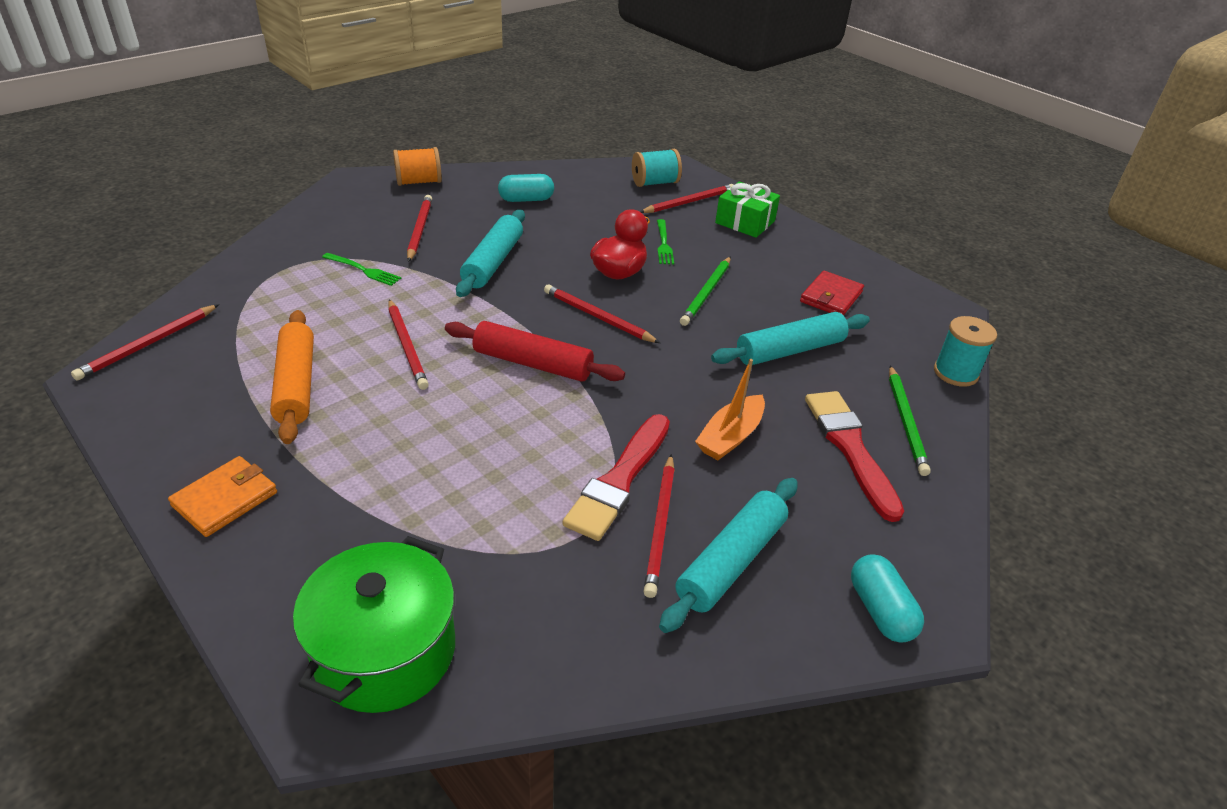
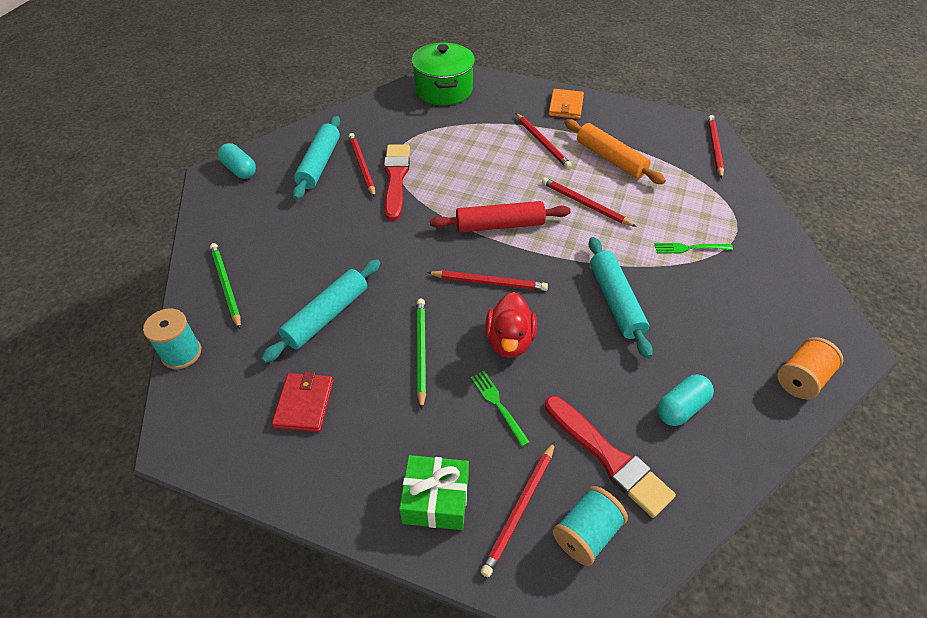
camera: 155 degrees right, 10 degrees up
red pencil [407,195,432,262] -> red pencil moved to [515,113,572,169]
orange boat [695,359,765,460] -> none
red brush [805,391,904,522] -> red brush moved to [545,396,676,518]

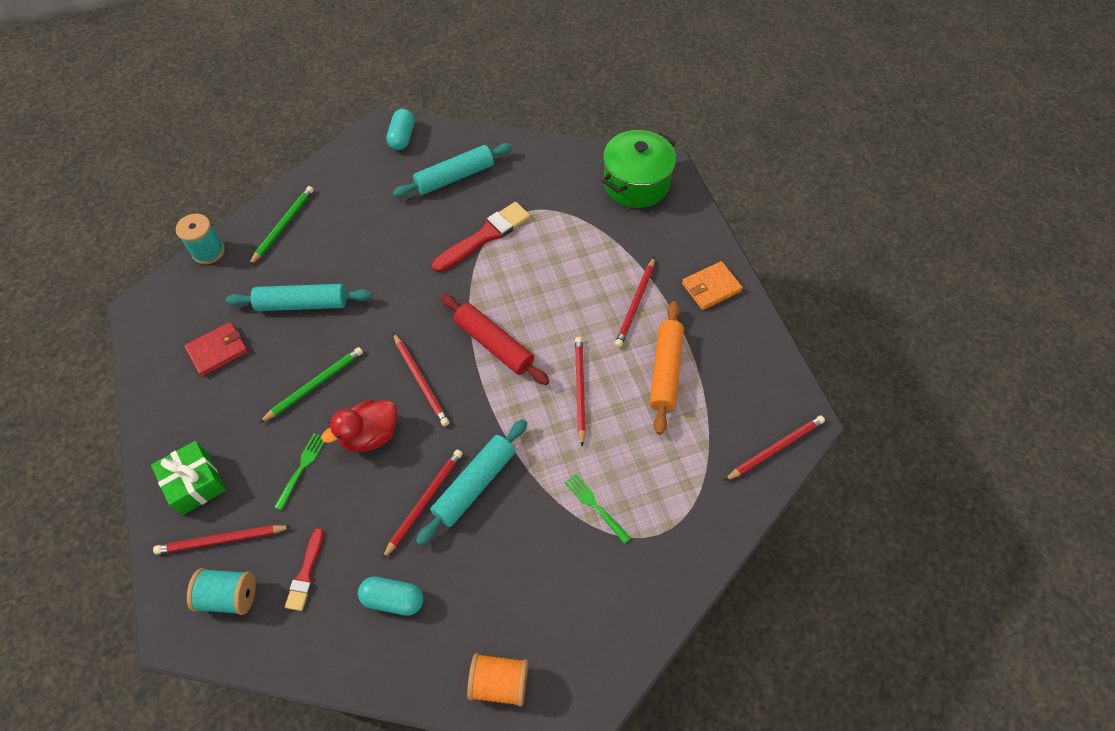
camera: 50 degrees right, 10 degrees up
red pencil [348,133,375,197] -> red pencil moved to [382,450,463,559]
red brush [545,396,676,518] -> red brush [285,528,324,611], size x0.58

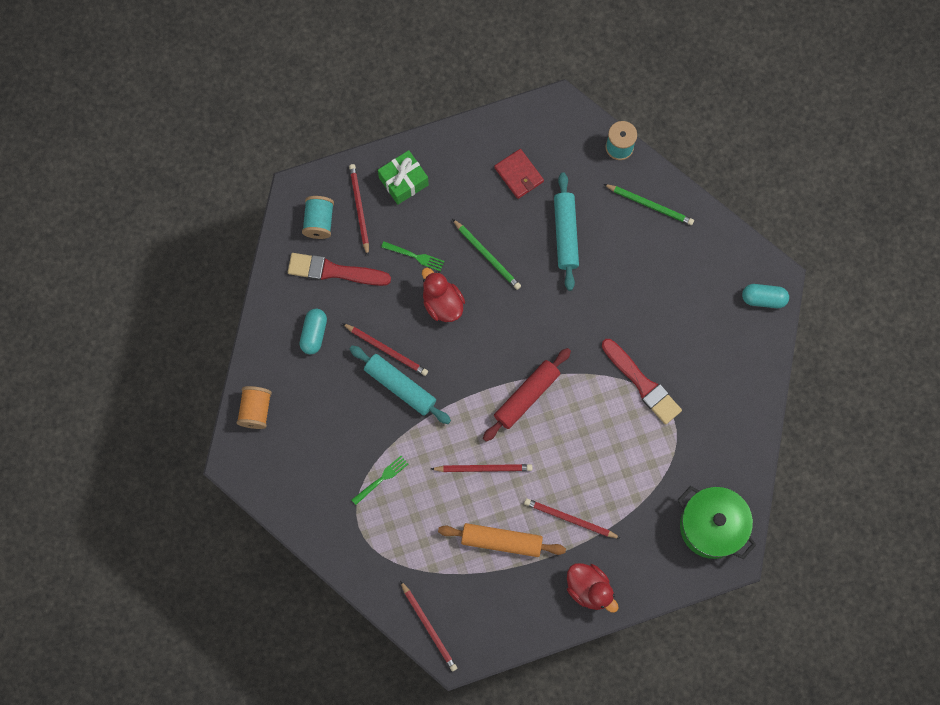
camera: 90 degrees right, 15 degrees up
red brush [285,528,324,611] -> red brush [288,253,391,286], size x1.72
turquoise rolling pin [393,143,512,197] -> none
red pencil [393,333,449,426] -> none
orange wallet [682,261,743,310] -> red duck [567,563,618,613]

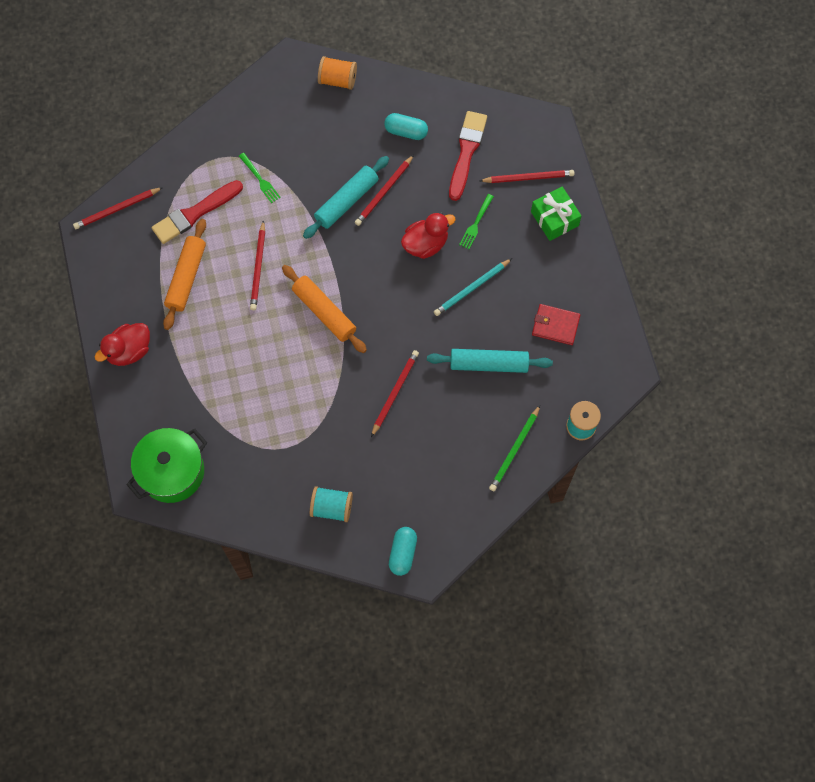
camera: 95 degrees right, 5 degrees down
turquoise spool [302,196,334,239] -> turquoise spool moved to [310,486,353,522]
green pencil [452,219,521,290] -> turquoise pencil [434,258,512,316]
red rolling pin [483,348,571,442] -> orange rolling pin [282,265,367,353]
red wallet [494,149,544,199] -> red wallet turned 45 degrees clockwise [532,304,580,345]
red pencil [524,498,621,539] -> red pencil moved to [371,350,419,437]
red brush [602,339,682,425] -> red brush moved to [152,180,243,244]

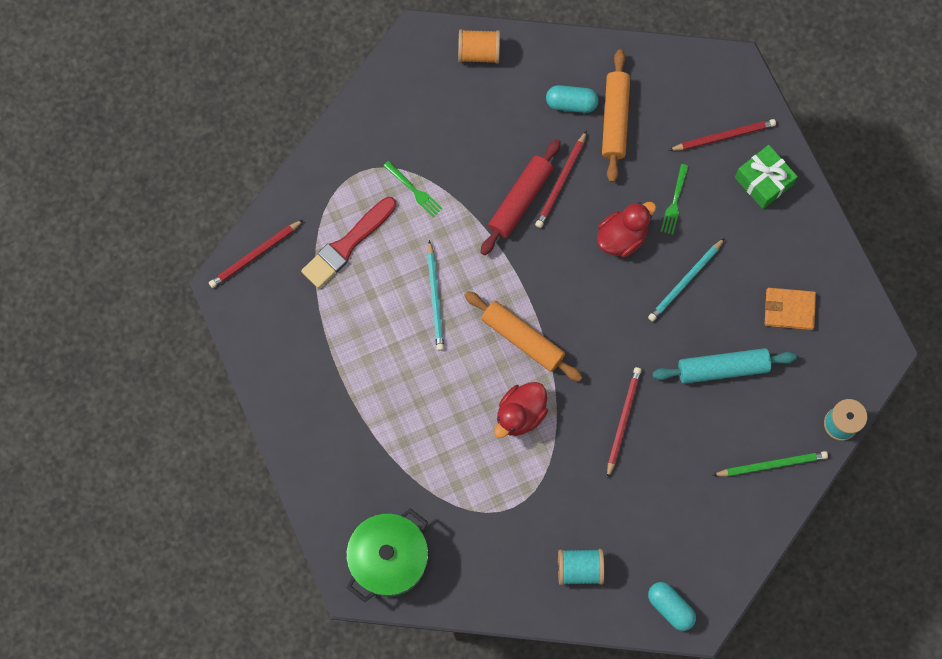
camera: 10 degrees left, 5 degrees up
red duck [95,323,150,366] -> red duck moved to [494,382,548,438]
orange rolling pin [163,219,206,330] -> orange rolling pin moved to [602,50,630,182]
red pencil [250,220,265,310] -> turquoise pencil [427,240,444,351]
turquoise rolling pin [303,156,389,239] -> red rolling pin [480,139,561,255]
turquoise capsule [389,527,417,576] -> turquoise capsule turned 45 degrees counterclockwise [648,582,696,631]
red brush [449,111,487,201] -> none
green pencil [489,405,540,491] -> green pencil turned 120 degrees counterclockwise [712,451,828,476]
red wallet [532,304,580,345] -> orange wallet [765,288,816,330]

